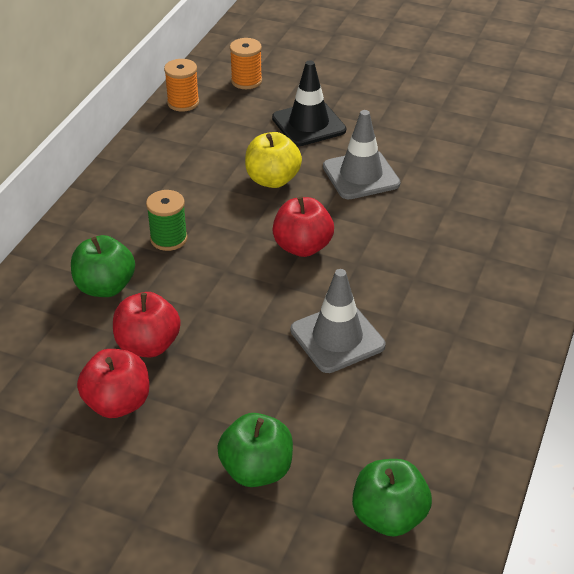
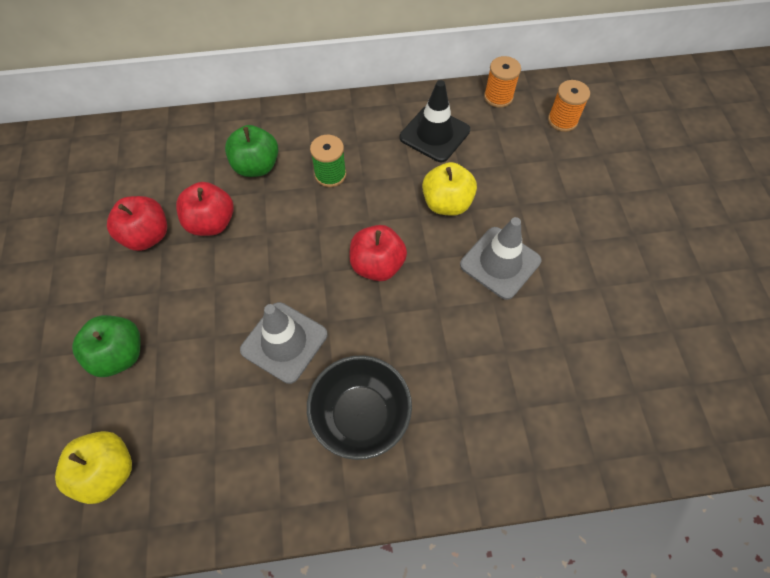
camera: 60 degrees right, 20 degrees up
black traffic cone [272,60,346,146] -> black traffic cone moved to [400,80,470,162]
green apple [352,459,432,537] -> yellow apple [55,431,132,504]
none -> black bowl [307,355,412,460]

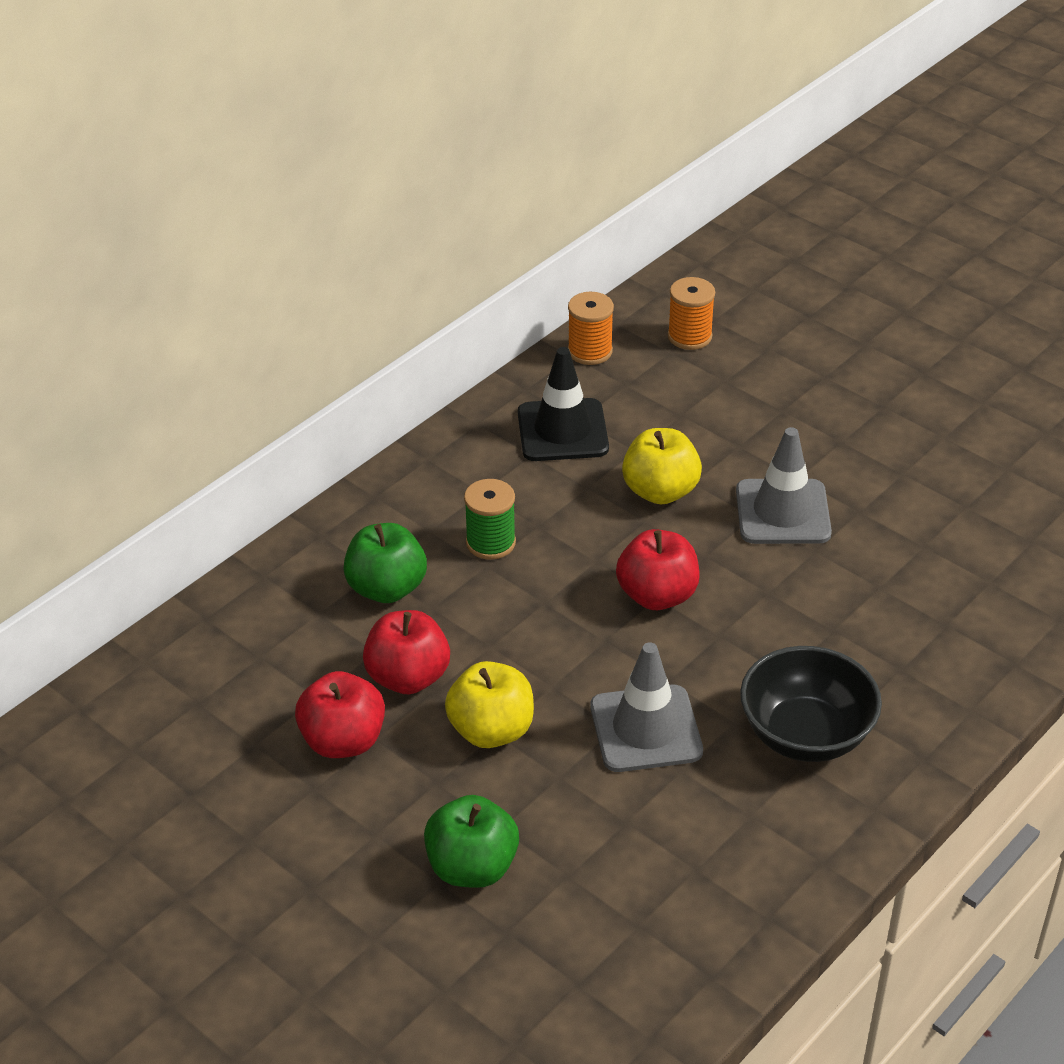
camera: 40 degrees left, 20 degrees down
yellow apple [55,431,132,504] -> yellow apple moved to [445,661,534,748]

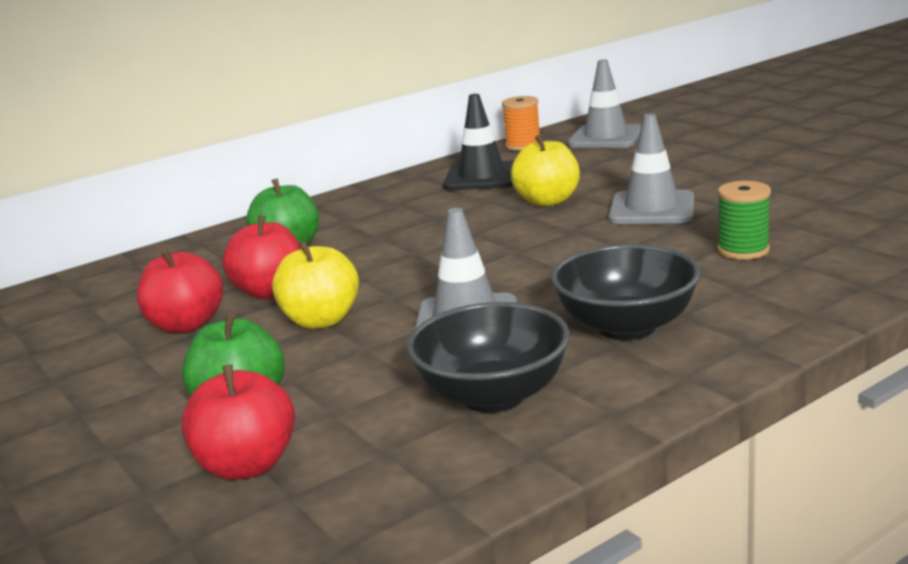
camera: 15 degrees right, 20 degrees down
green spool [464,479,516,560] -> green spool moved to [718,181,771,260]
red apple [616,529,700,610] -> red apple moved to [181,365,295,480]
orange spool [668,277,715,350] -> grey traffic cone [568,60,641,148]
none -> black bowl [407,302,570,413]

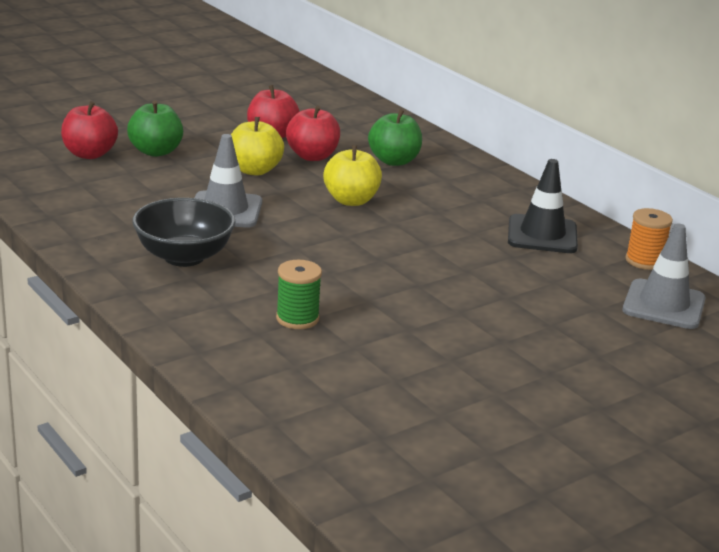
camera: 85 degrees right, 5 degrees up
black bowl [407,302,570,413] -> none
yellow apple [511,135,580,206] -> yellow apple moved to [323,145,382,206]
grey traffic cone [608,114,694,224] -> none

